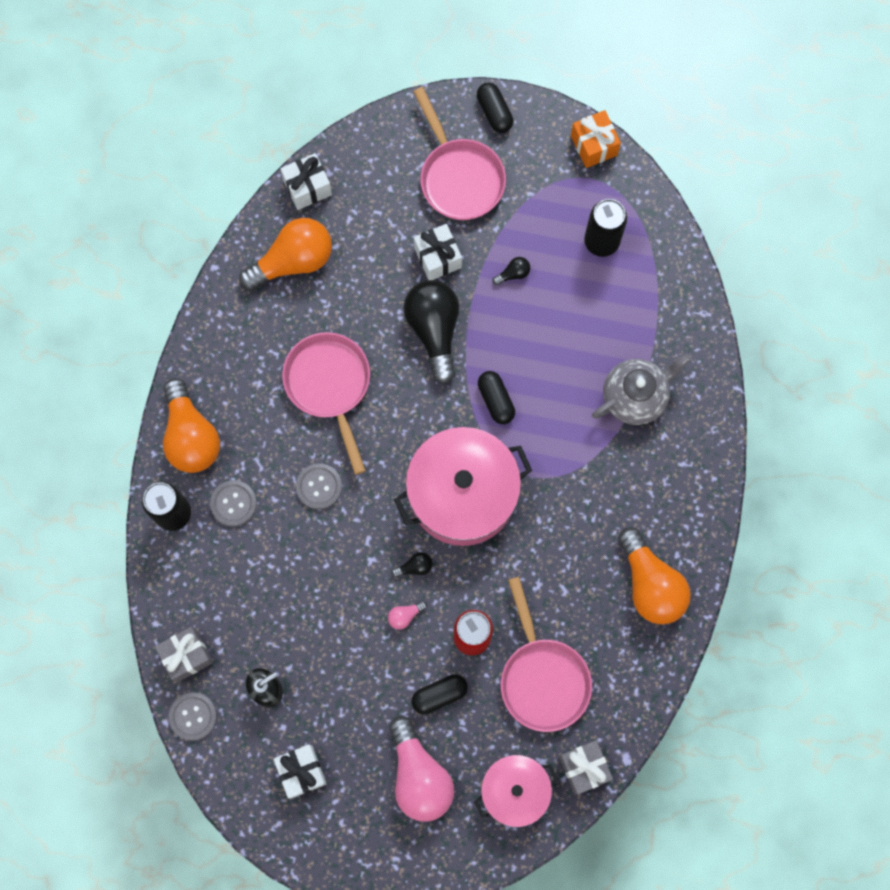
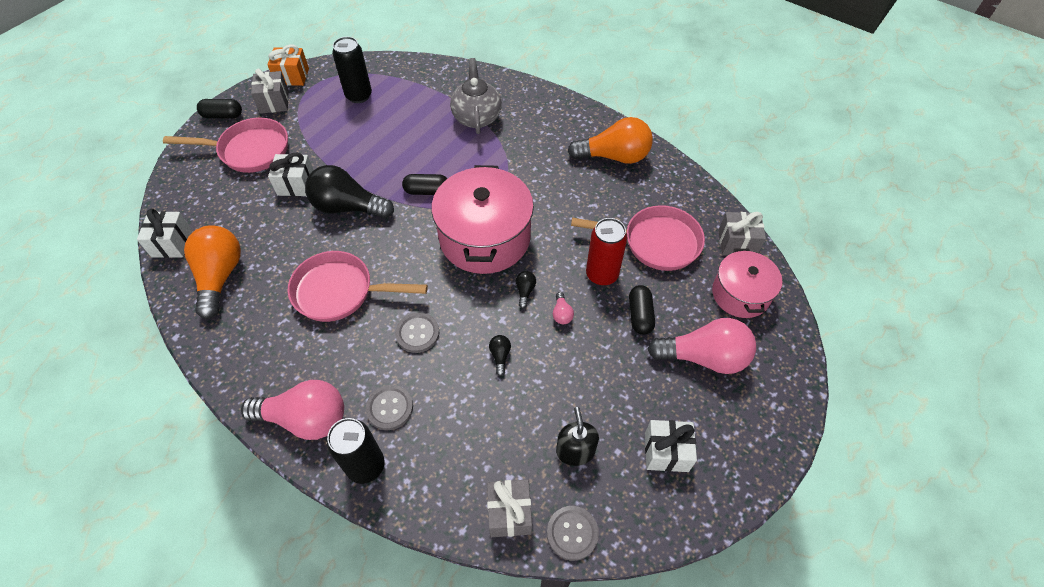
camera: 65 degrees left, 20 degrees down
orange light bulb [163,378,220,473] -> pink light bulb [241,380,344,440]
black light bulb [492,257,530,285] -> black light bulb moved to [489,335,511,376]
none -> grey gift [251,68,289,114]

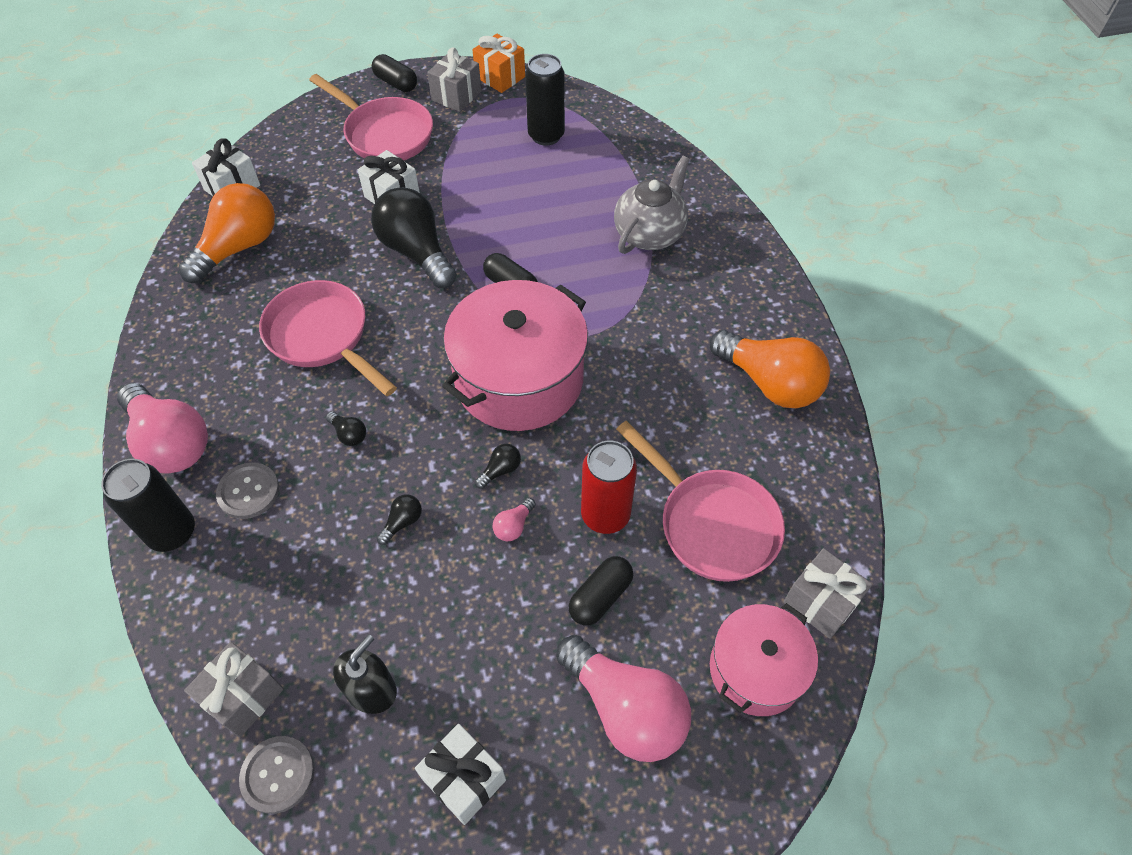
camera: 40 degrees right, 0 degrees up
grey button [395,313,440,353] -> black light bulb [326,411,366,446]

